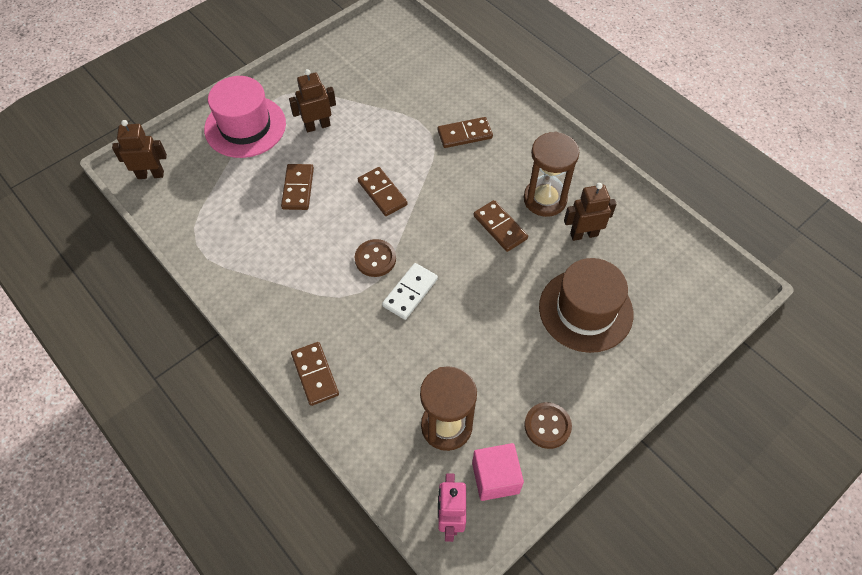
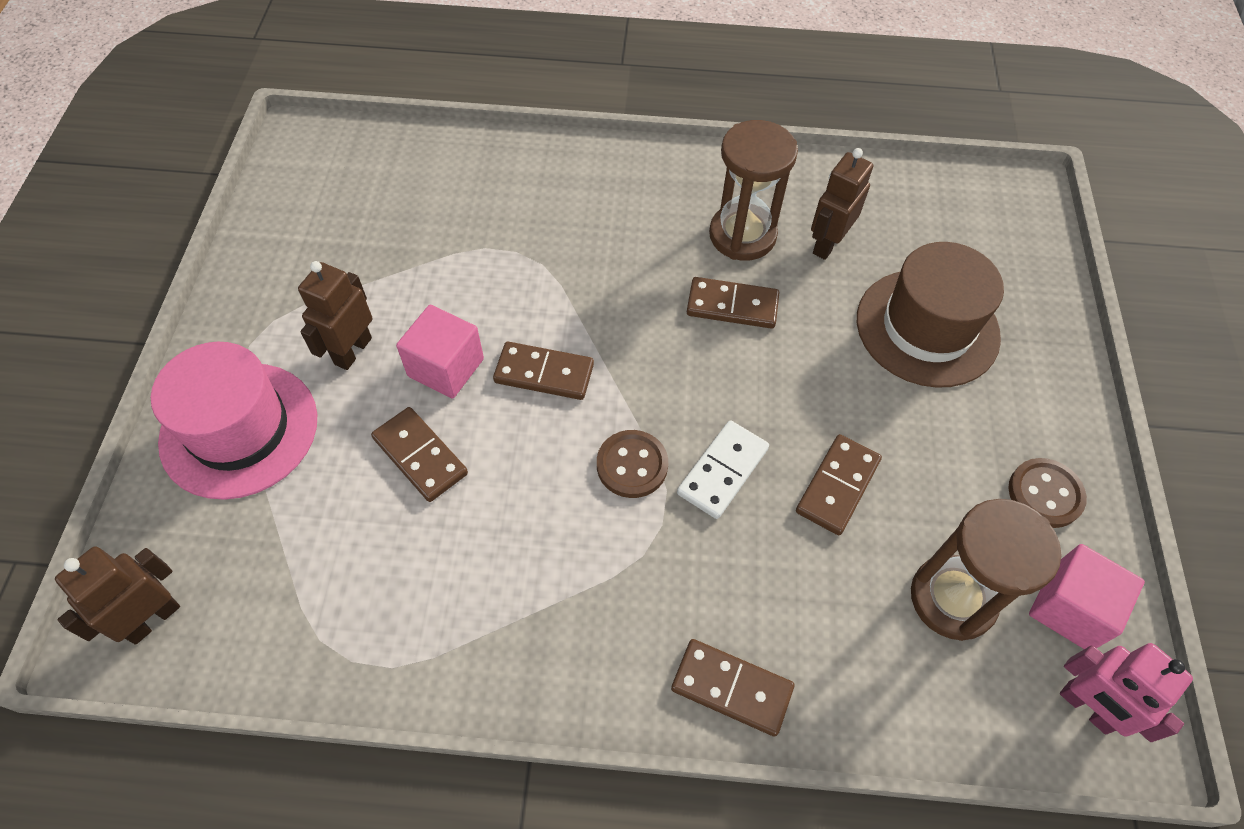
camera: 45 degrees left, 0 degrees up
white domino [382,263,438,320] -> white domino turned 45 degrees clockwise [677,420,769,519]
brown domino [438,117,493,148] -> brown domino moved to [796,434,882,535]
none -> pink cube [396,305,484,399]

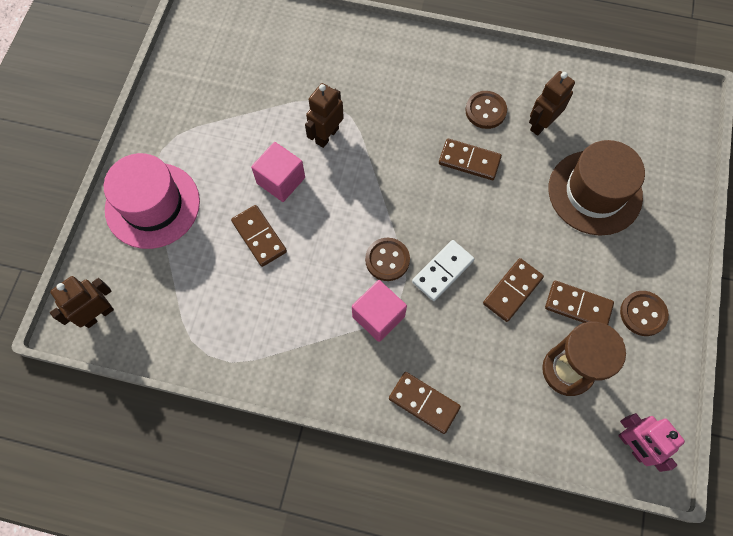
camera: 10 degrees right, 10 degrees up
brown robot [298,261,372,370] -> brown robot moved to [305,83,344,148]
brown domino [493,342,594,400] -> brown domino moved to [545,281,614,325]
brown hourglass [709,120,798,261] -> brown button [465,91,507,129]
pink cube [1029,544,1145,649] -> pink cube moved to [352,280,407,342]

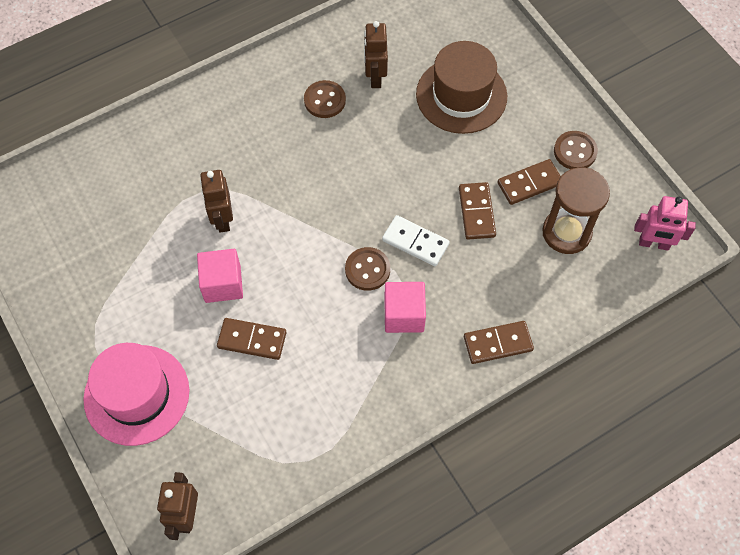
camera: 45 degrees left, 5 degrees down
white domino [412,240,474,301] -> white domino turned 60 degrees counterclockwise [382,215,449,266]
brown domino [439,139,502,180] -> none

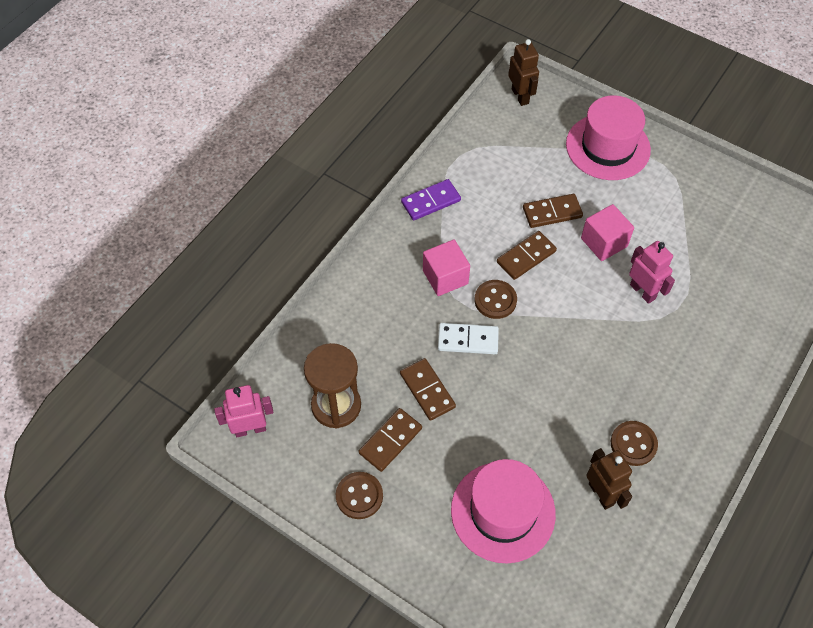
camera: 155 degrees right, 5 degrees down
brown robot [200,170,233,233] -> pink robot [629,241,675,304]
brown hat [416,41,507,134] -> pink hat [451,459,556,563]
brown domino [464,321,534,364] -> brown domino moved to [497,231,557,280]
none -> purple domino [401,179,461,220]

